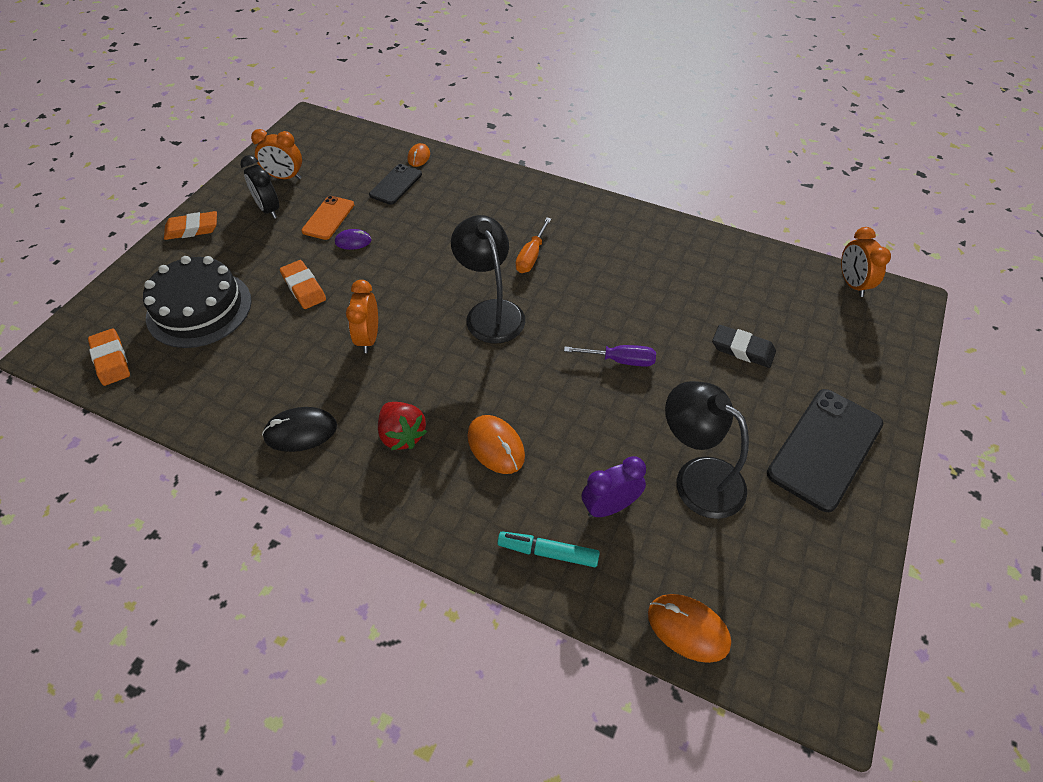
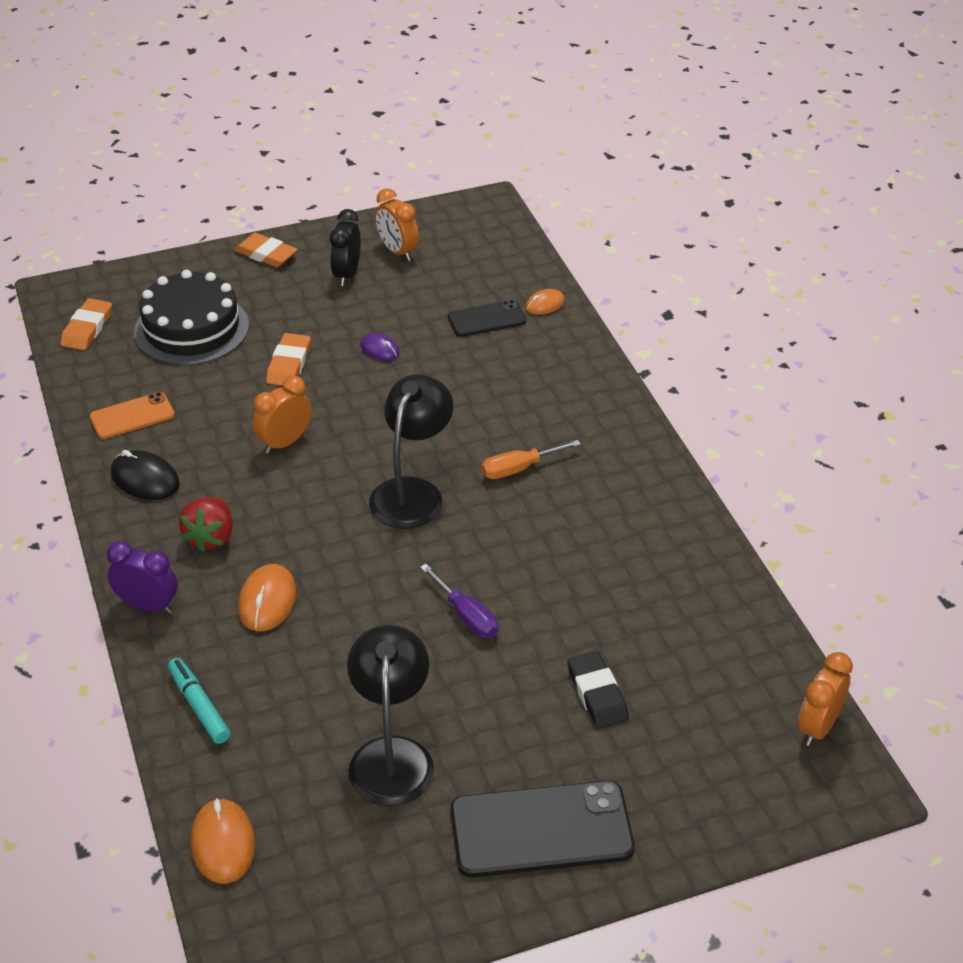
camera: 45 degrees right, 10 degrees down
orange phone [301,196,354,240] -> orange phone moved to [90,392,175,439]
purple clock [582,456,646,517] -> purple clock moved to [107,541,178,614]

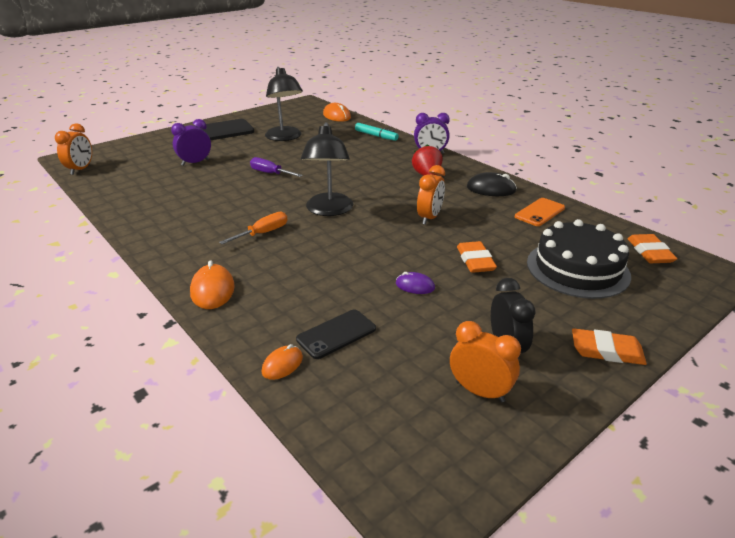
camera: 160 degrees right, 10 degrees down
orange mouse [238,564,297,631] -> orange mouse moved to [190,260,235,309]
black eraser [567,651,629,729] -> purple clock [171,119,211,166]

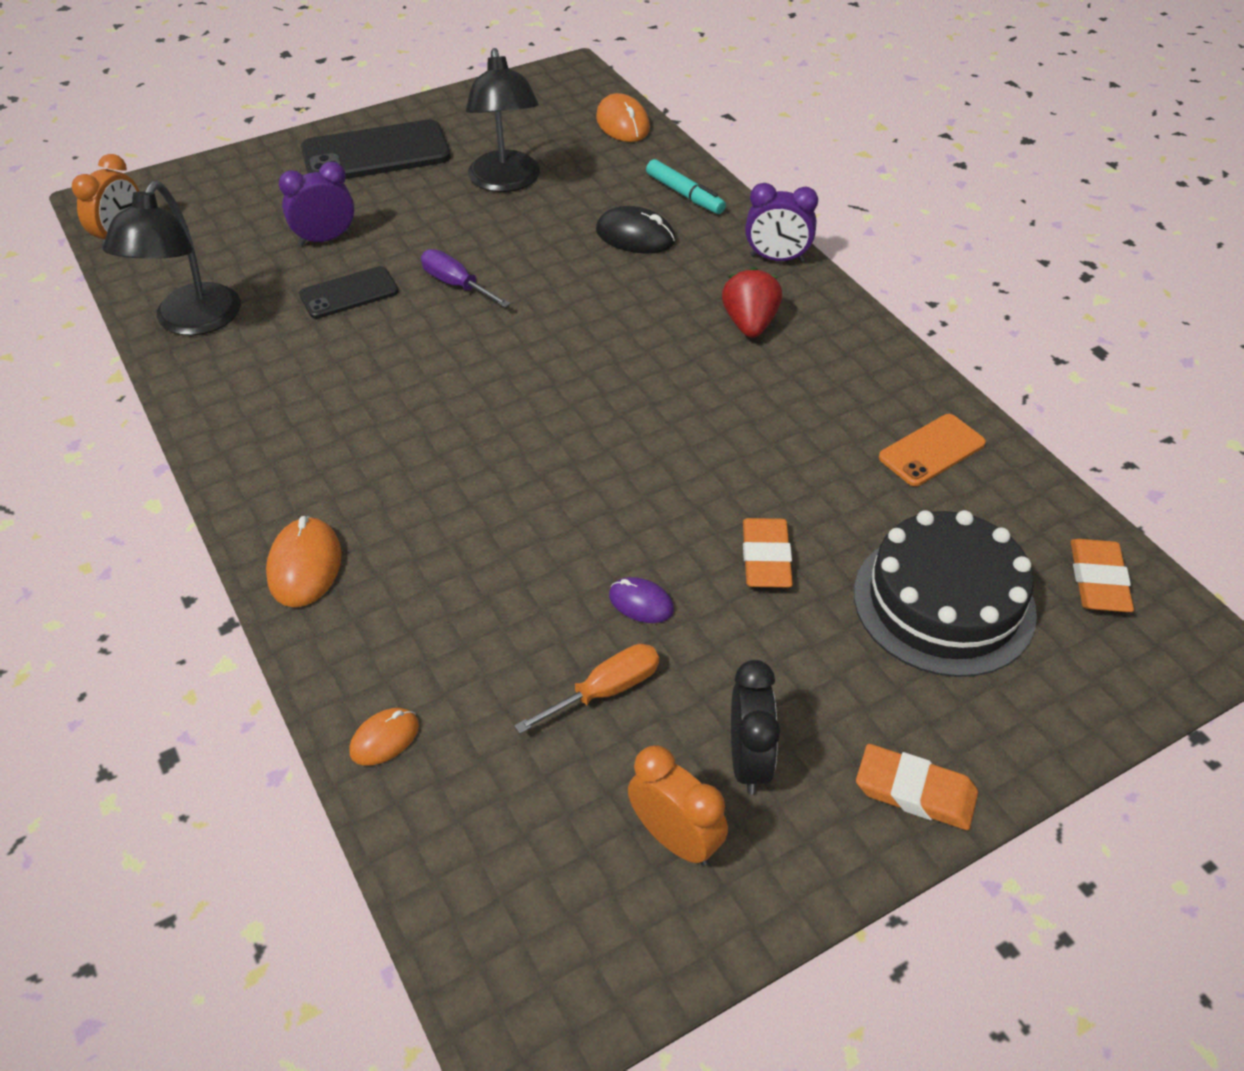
camera: 10 degrees right, 15 degrees up
orange screwdriver [219,212,288,244] -> orange screwdriver moved to [514,644,659,734]
black phone [296,309,376,359] -> black phone moved to [299,266,399,319]
black lamp [301,122,353,216] -> black lamp moved to [103,181,240,336]
orange clock [417,165,445,225] -> none
black mouse [467,172,517,196] -> black mouse moved to [596,206,676,254]

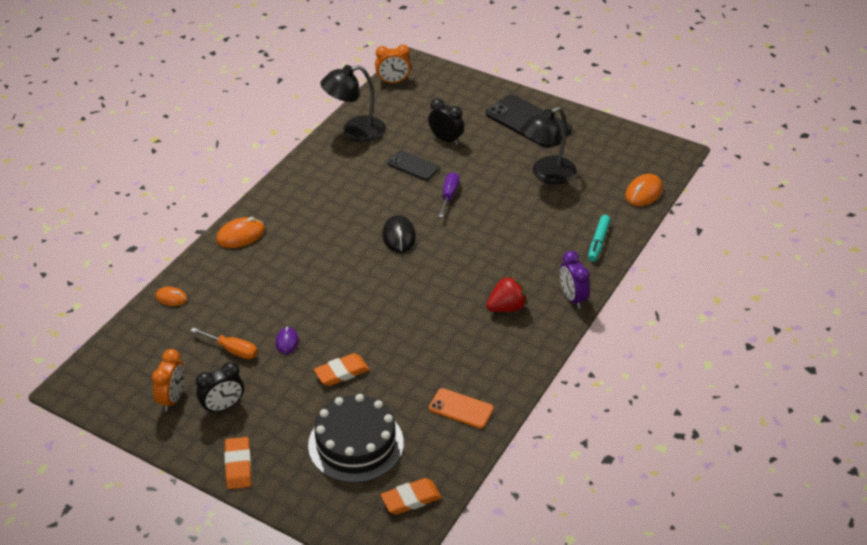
camera: 60 degrees right, 5 degrees down
purple clock [279,162,354,246] -> black clock [428,98,464,145]
black mouse [596,206,676,254] -> black mouse moved to [382,215,416,253]

